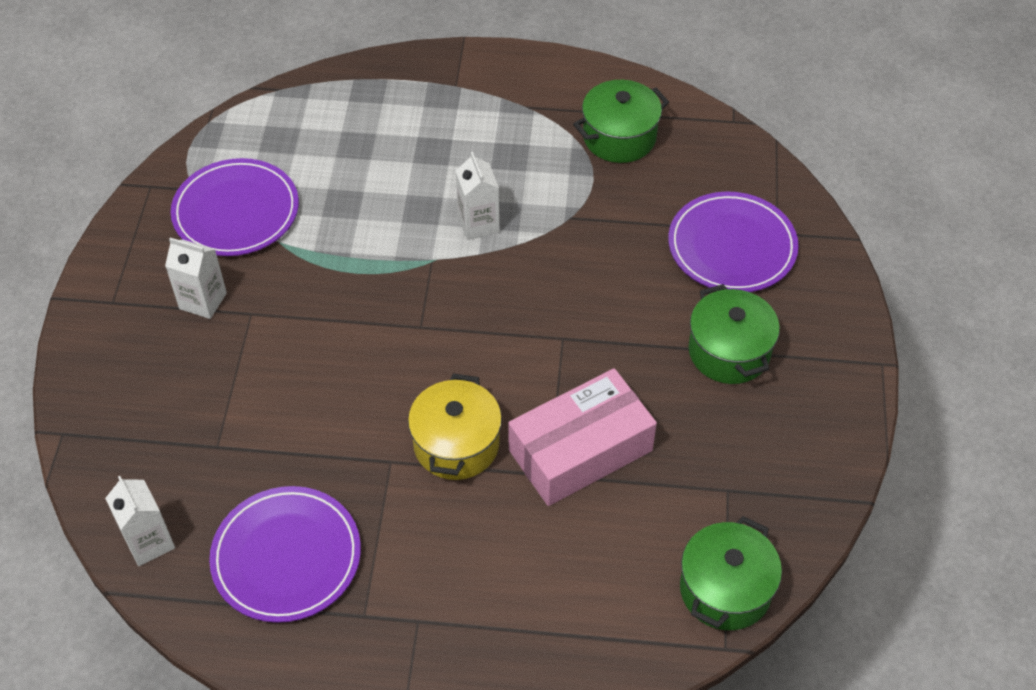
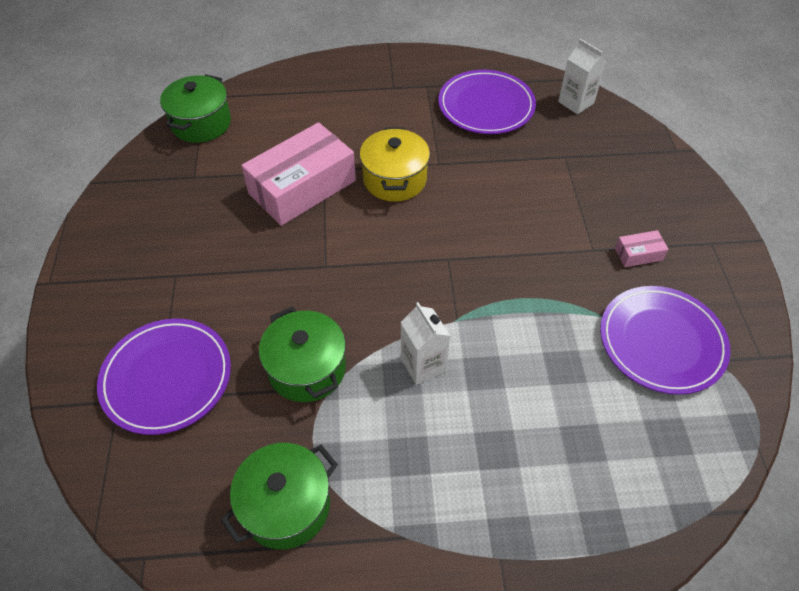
camera: 170 degrees right, 0 degrees up
white carton [165,238,227,319] -> pink box [615,230,669,267]
green pot [688,284,780,384] -> green pot moved to [259,307,346,402]

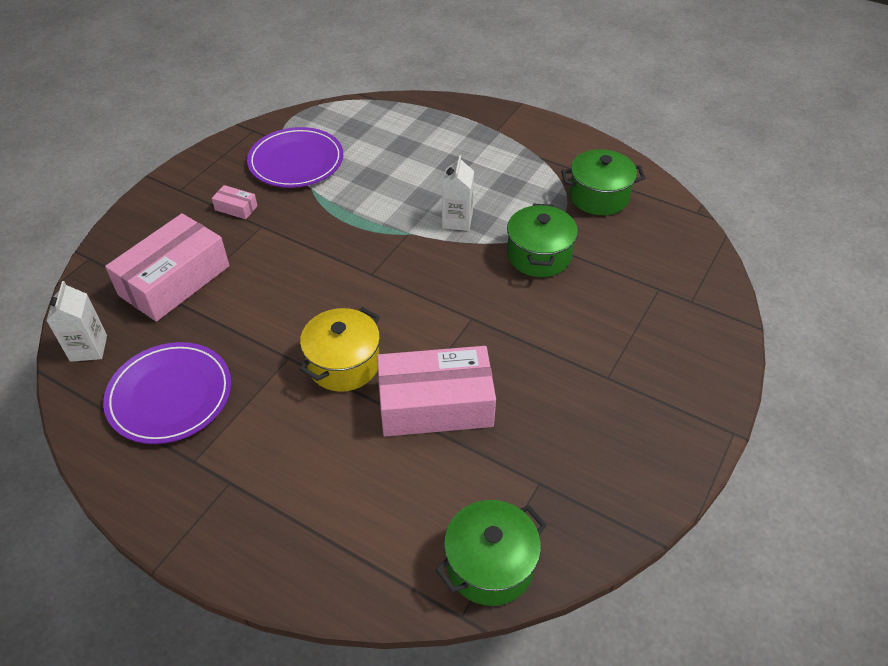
camera: 145 degrees left, 5 degrees down
purple plate [97,319,231,435] -> none
none -> pink box [105,213,229,322]

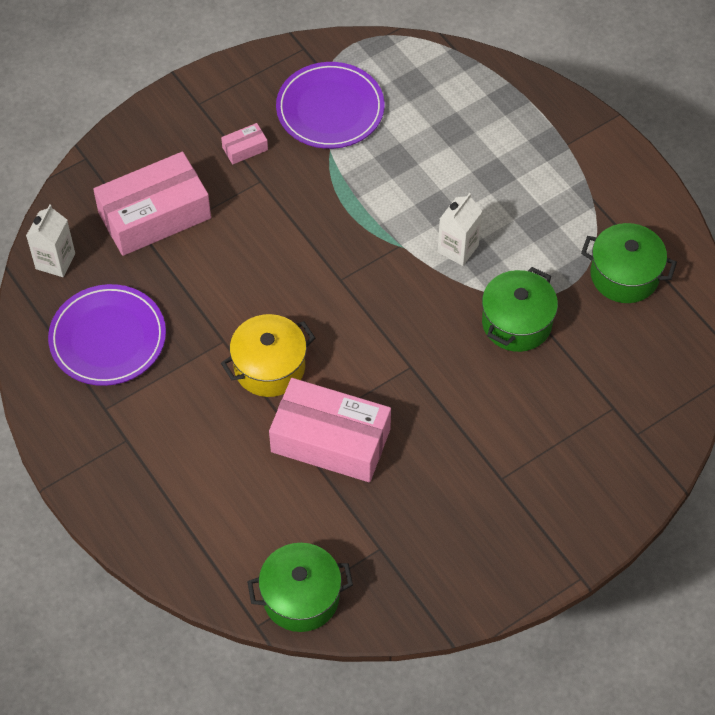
camera: 25 degrees right, 10 degrees up
pink box [212,185,257,219] -> pink box turned 75 degrees counterclockwise [221,123,268,165]

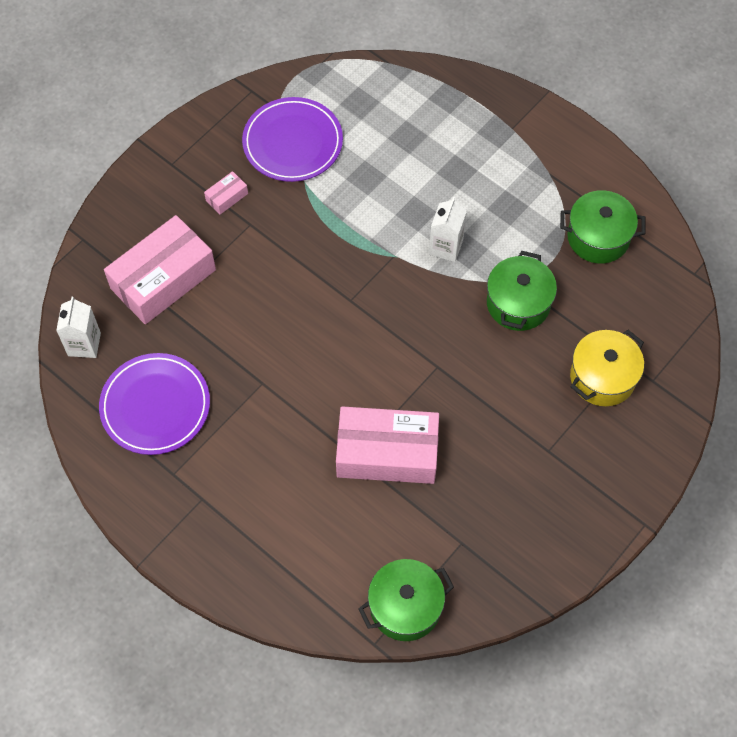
camera: 15 degrees left, 5 degrees up
yellow pot [221,314,315,397] -> yellow pot moved to [570,330,644,406]

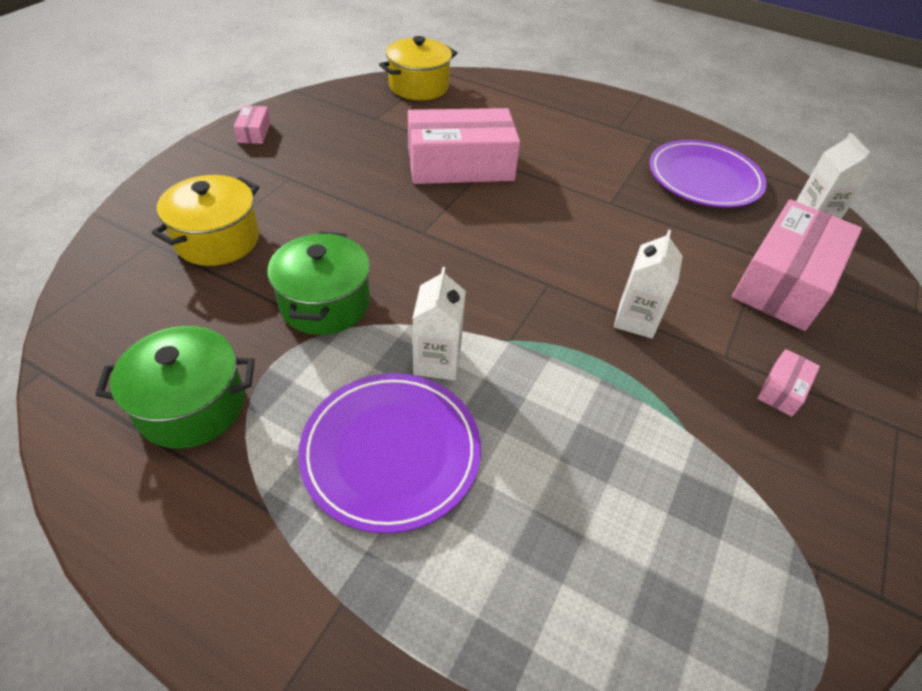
camera: 165 degrees right, 15 degrees down
purple plate [242,97,343,182] -> purple plate moved to [298,373,481,534]
green pot [358,559,454,641] -> yellow pot [379,36,457,100]
none -> pink box [233,105,271,144]
none -> white carton [614,230,683,338]

